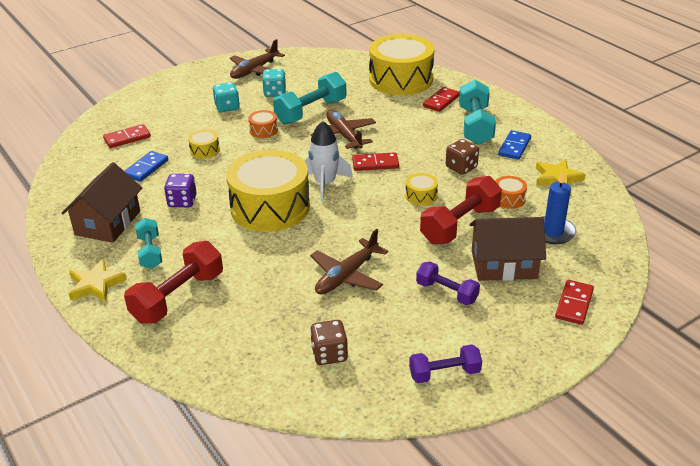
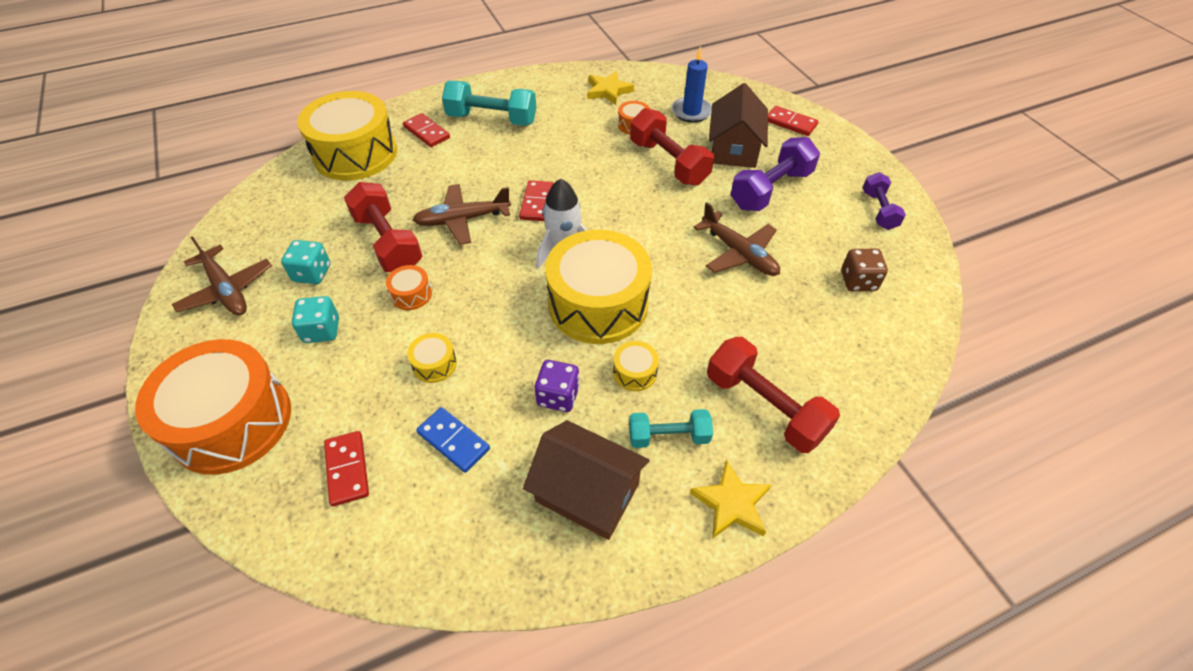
camera: 80 degrees left, 15 degrees up
turquoise dumbbell [273,72,346,124] -> red dumbbell [344,182,422,272]
yellow drum [405,173,438,205] -> yellow drum moved to [613,341,659,391]
purple dumbbell [416,262,480,305] -> purple dumbbell [731,137,820,211], size x1.64
brown dice [446,139,479,175] -> none
blue domino [498,130,531,160] -> none
none -> orange drum [135,339,291,475]

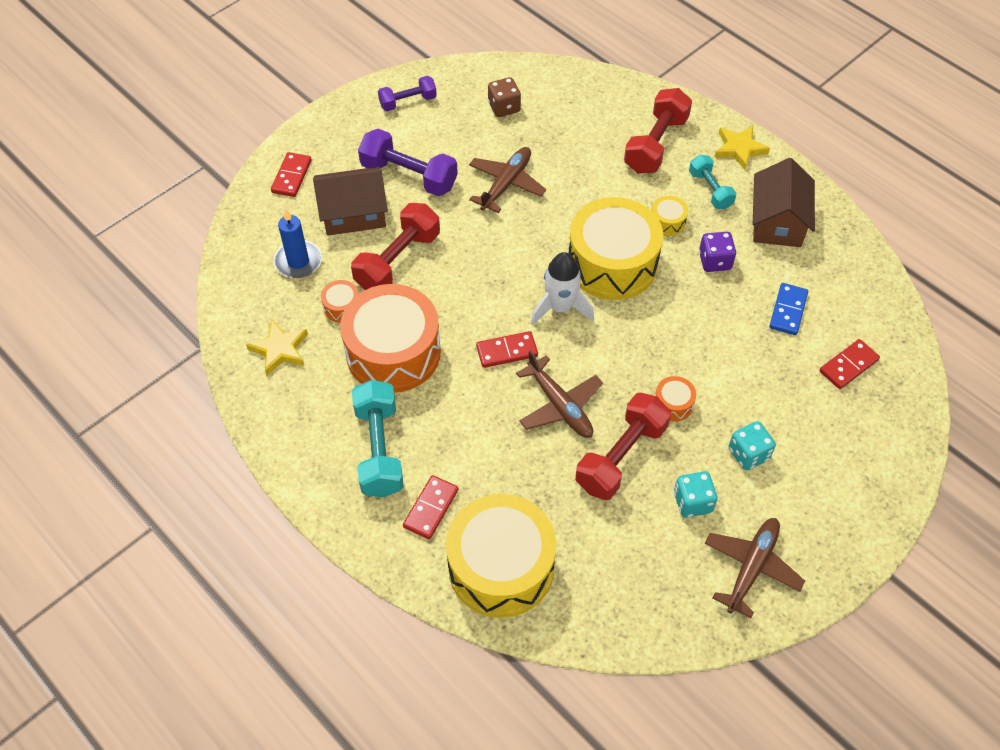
camera: 110 degrees left, 5 degrees up
orange drum [135,339,291,475] -> orange drum moved to [340,284,441,393]
yellow drum [407,333,457,383] -> none

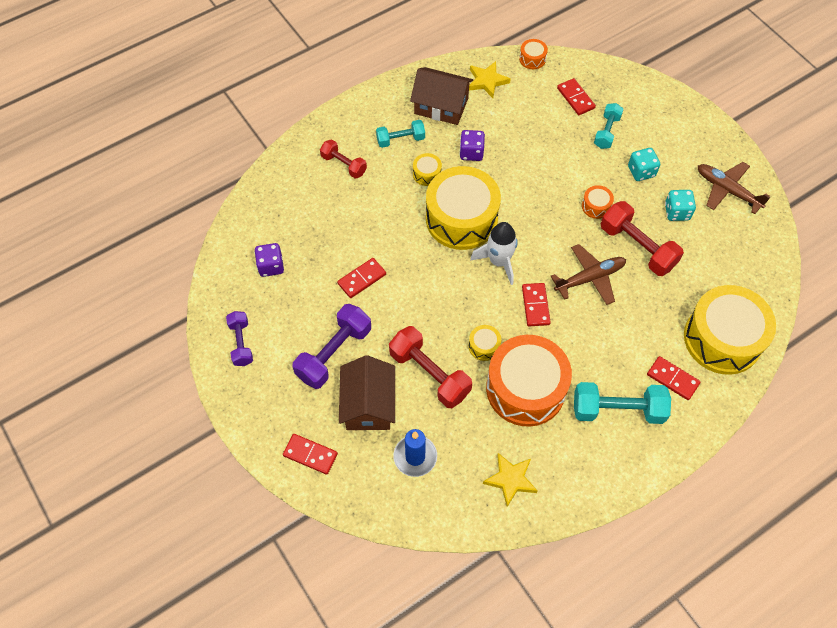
camera: 80 degrees left, 5 degrees up
orange drum [321,280,359,323] -> orange drum moved to [519,39,548,69]
brown plane [469,147,546,213] -> red domino [337,258,386,298]
brown dice [488,77,521,117] -> purple dice [254,243,284,277]
red dumbbell [624,88,692,174] -> red dumbbell [320,139,367,178], size x0.61
yellow star [714,126,770,170] -> yellow star moved to [469,61,511,98]
blue domino [769,283,808,335] -> none
none -> yellow drum [469,325,501,361]
none -> turquoise dumbbell [594,103,623,149]

